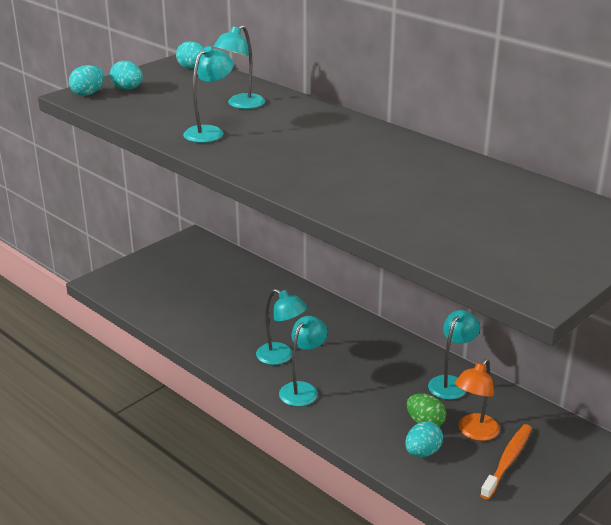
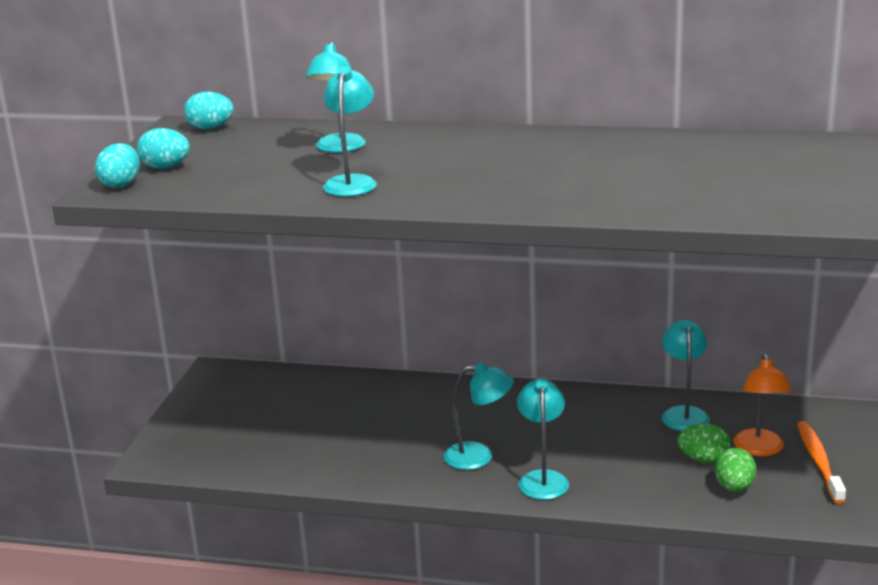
camera: 30 degrees left, 5 degrees down
turquoise egg [405,421,443,457] -> green egg [715,448,756,492]

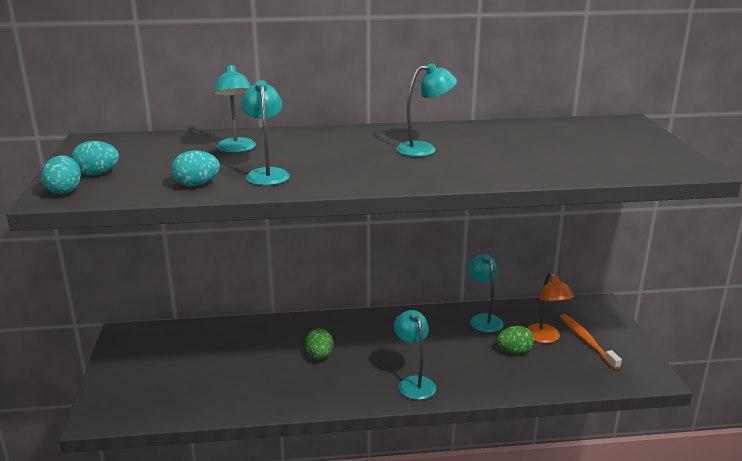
camera: 20 degrees left, 0 degrees up
turquoise egg [184,91,234,130] -> turquoise egg moved to [171,151,220,186]
turquoise lamp [443,363,514,470] -> turquoise lamp moved to [396,63,457,157]
green egg [715,448,756,492] -> green egg moved to [305,329,333,359]

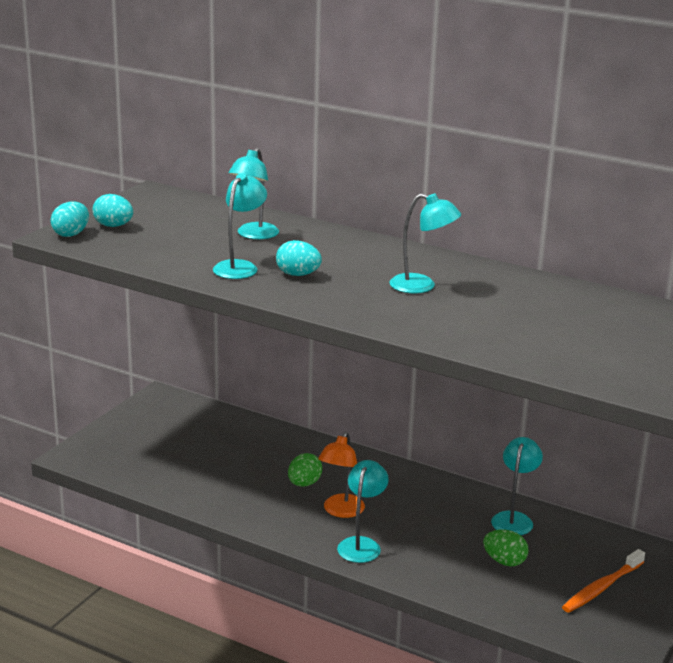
camera: 35 degrees right, 0 degrees up
turquoise egg [171,151,220,186] -> turquoise egg moved to [276,240,322,276]
orange lamp [527,272,574,343] -> orange lamp moved to [318,432,365,518]
orange toothbrush [560,314,622,370] -> orange toothbrush turned 150 degrees counterclockwise [562,549,645,613]

